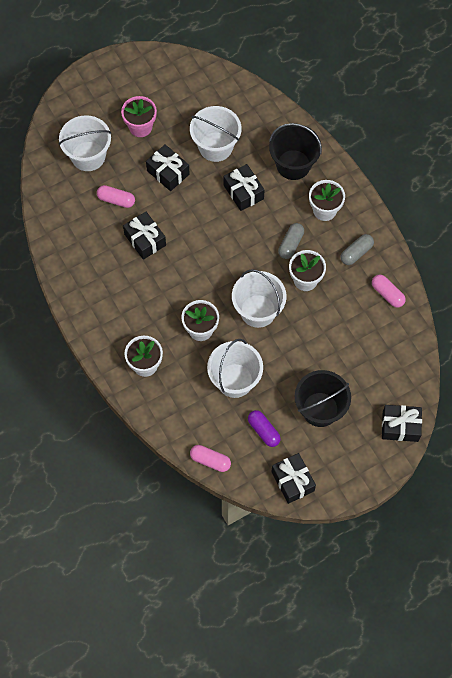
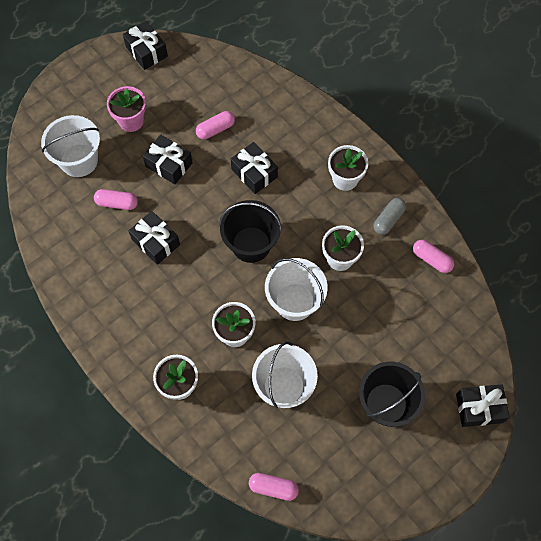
camera: 10 degrees left, 0 degrees up
white bucket [190,106,242,162] -> pink capsule [196,111,235,139]
purple capsule [248,410,281,447] -> none
black bucket [269,123,322,180] -> black bucket moved to [219,200,282,263]
black gift [271,453,316,504] -> black gift moved to [123,21,168,70]
grey capsule [278,223,304,259] -> none

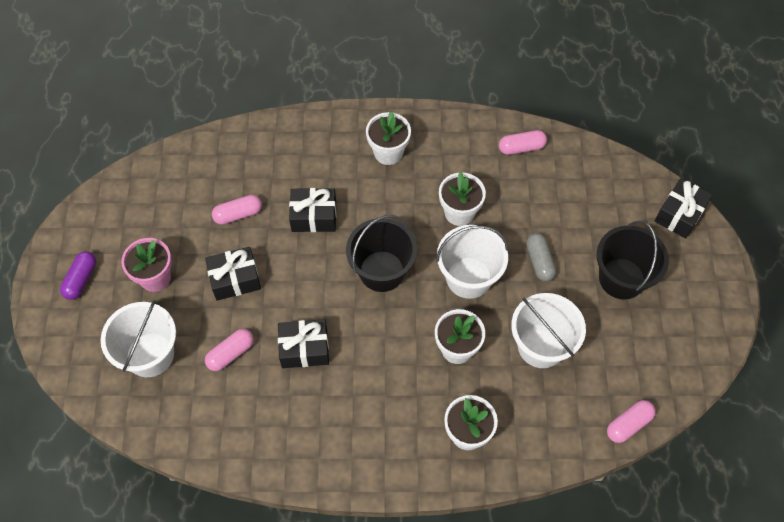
camera: 50 degrees left, 5 degrees down
black gift [123,21,168,70] -> none
pink capsule [196,111,235,139] -> pink capsule turned 60 degrees clockwise [212,195,262,225]
grey capsule [373,198,406,235] -> grey capsule moved to [526,233,556,281]
none -> purple capsule [60,251,96,300]

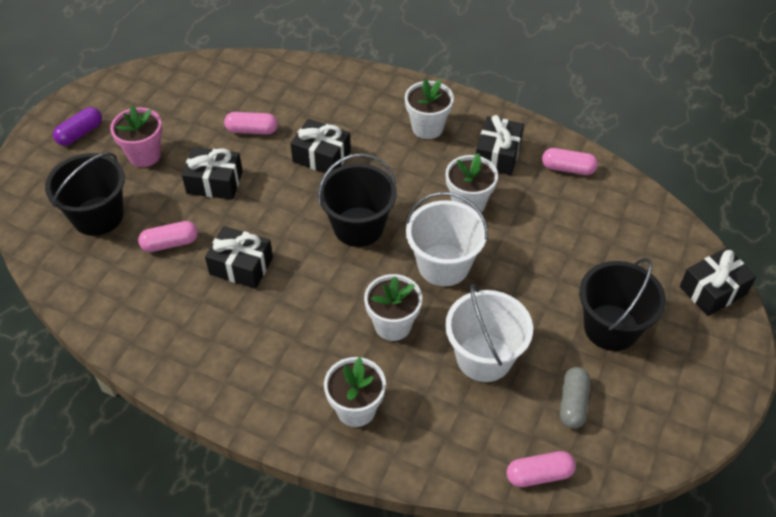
camera: 25 degrees right, 10 degrees down
white bucket [101,301,176,377] -> black bucket [45,152,125,236]
grey capsule [526,233,556,281] -> grey capsule moved to [560,367,590,429]
none -> black gift [476,115,524,175]

